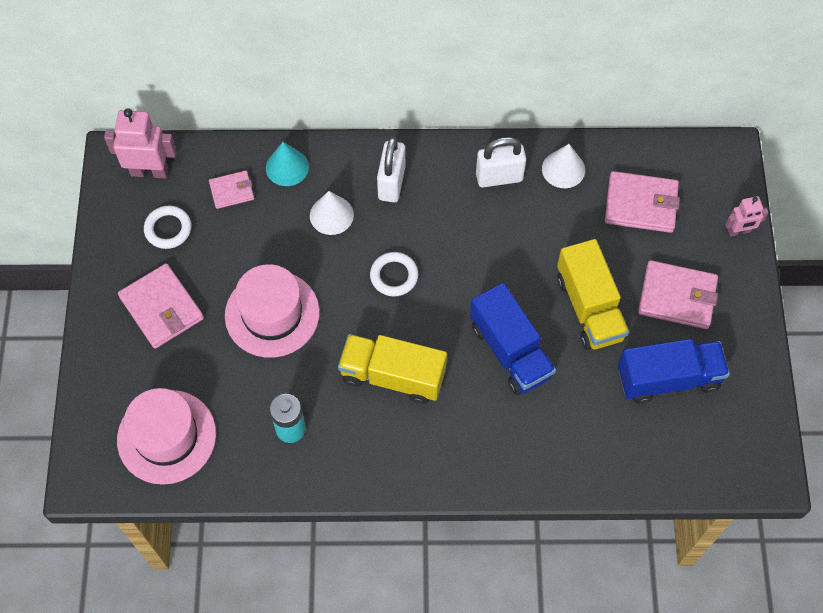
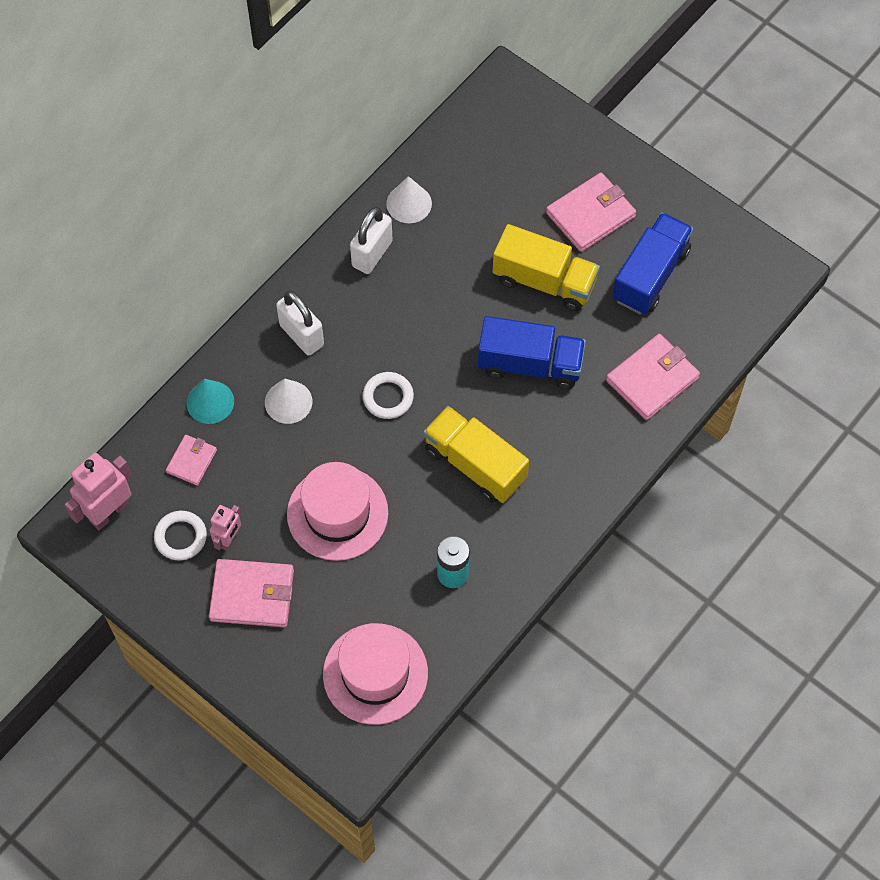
camera: 50 degrees left, 0 degrees up
yellow truck [338,334,447,404] -> yellow truck turned 75 degrees clockwise [424,406,529,503]
pink wallet [605,171,680,233] -> pink wallet moved to [606,334,700,420]
pink robot [725,196,769,237] -> pink robot moved to [209,505,241,551]

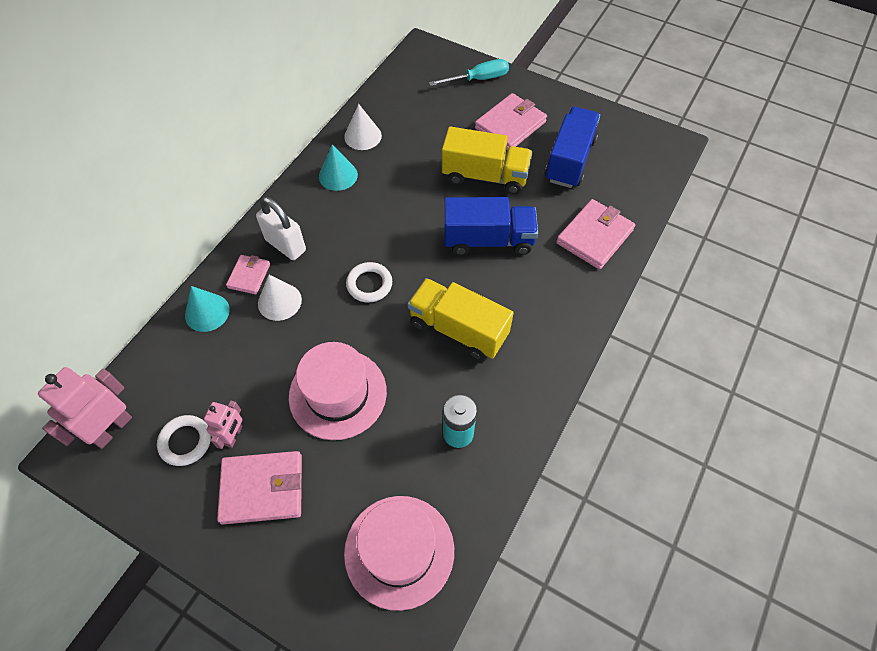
camera: 10 degrees left, 5 degrees down
pink wallet [166,435,217,485] -> pink wallet moved to [226,255,270,295]
white padlock [350,207,393,274] -> turquoise cone [319,144,358,191]
none -> turquoise screwdriver [429,59,509,86]

